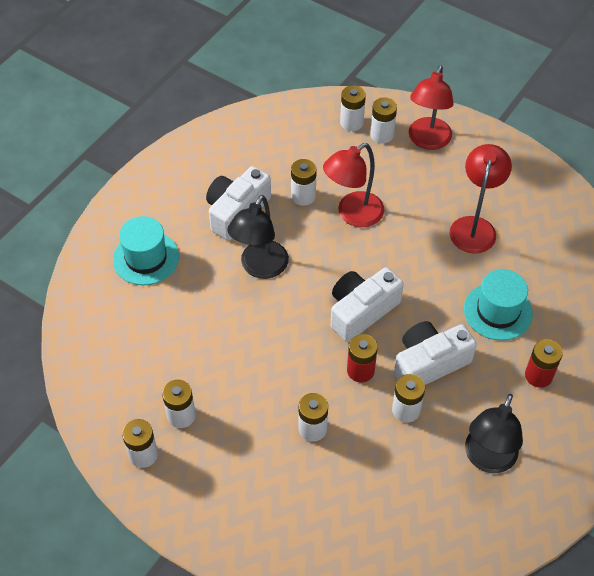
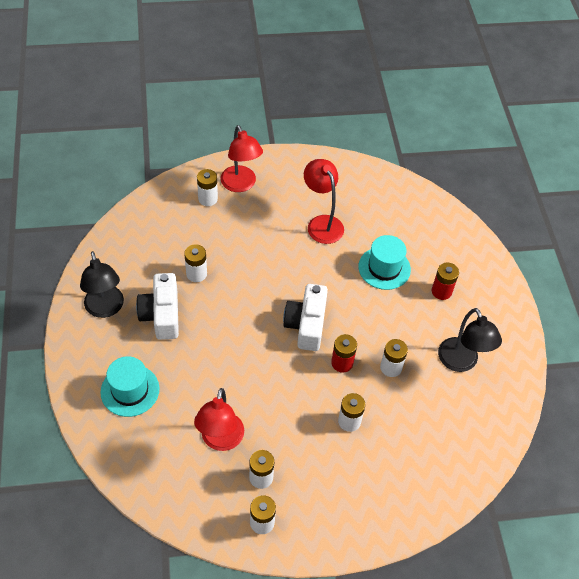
camera: 45 degrees left, 0 degrees up
black lamp [227,195,289,279] -> black lamp moved to [80,251,124,318]
red lamp [323,143,384,227] -> red lamp moved to [194,388,244,451]
white battery [340,85,366,131] -> none
white camera [394,321,477,385] -> none

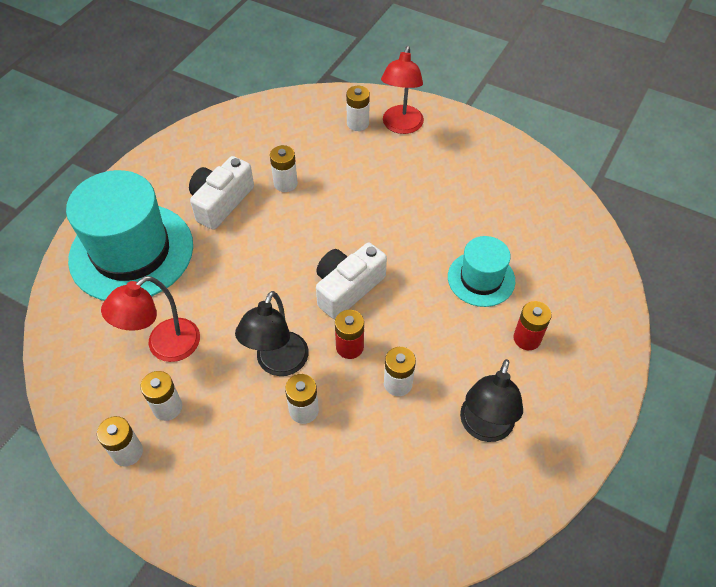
camera: 40 degrees right, 0 degrees up
black lamp [80,251,124,318] -> black lamp moved to [235,291,309,376]
turquoise hat [100,356,159,417] -> turquoise hat [66,170,193,301], size x1.87
red lamp [304,159,344,244] -> none

